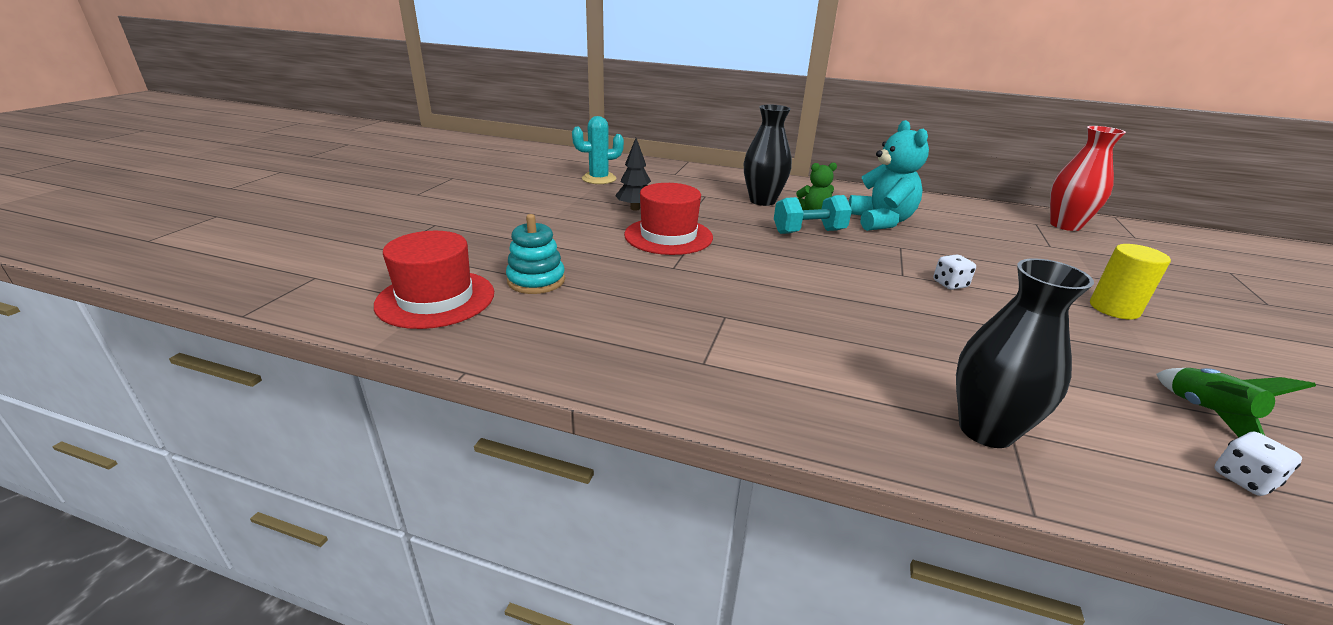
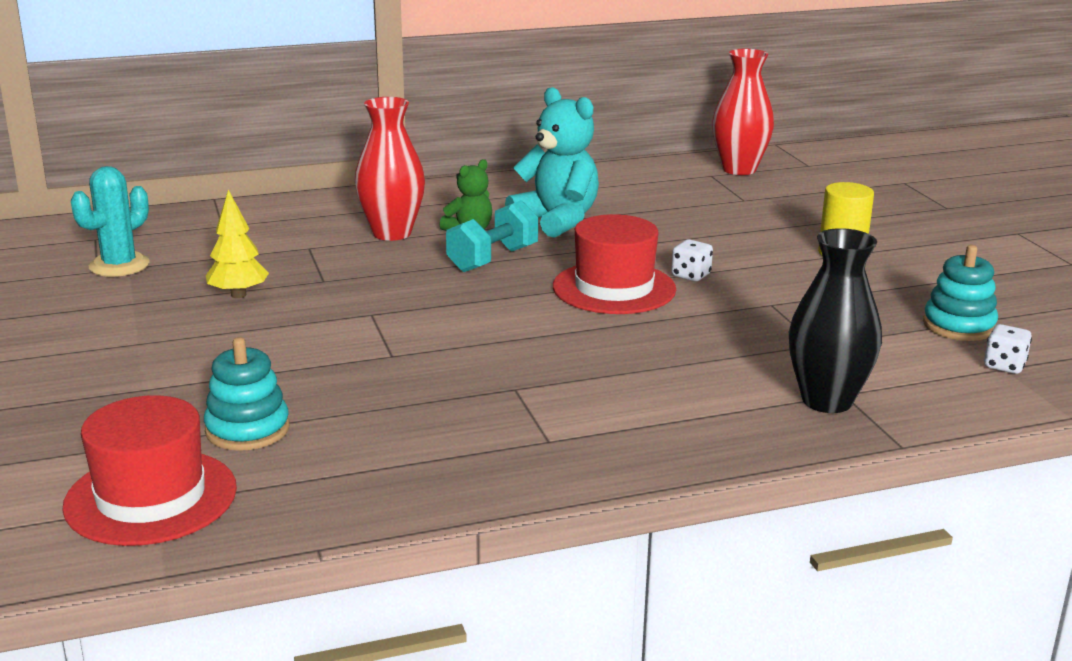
camera: 35 degrees left, 5 degrees down
black tree [615,138,651,211] -> yellow tree [206,190,269,298]
red hat [624,183,713,255] -> red hat moved to [553,214,676,314]
black vase [744,105,792,206] -> red vase [355,97,425,241]
green rocket [1156,368,1316,437] -> turquoise stacking toy [923,245,998,341]

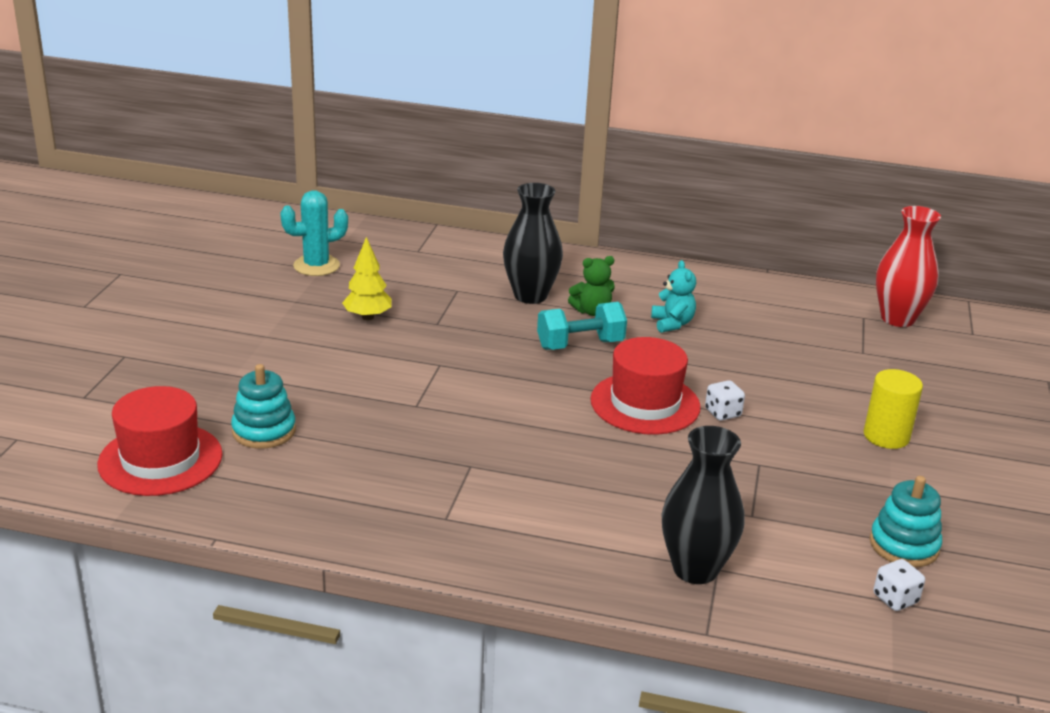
camera: 30 degrees right, 5 degrees up
red vase [355,97,425,241] -> black vase [503,183,563,304]
turquoise teddy bear [505,87,599,238] -> turquoise teddy bear [651,260,696,333], size x0.55

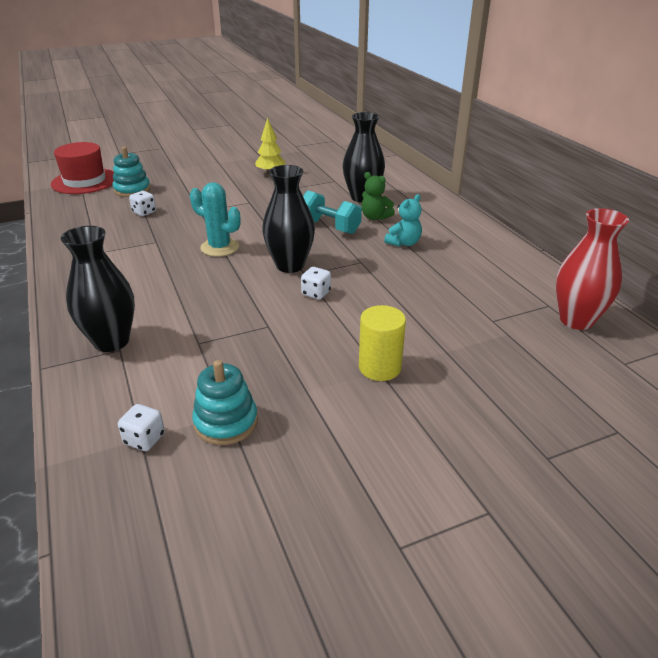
camera: 55 degrees right, 5 degrees up
turquoise cactus [280,190,348,276] -> turquoise cactus moved to [190,182,240,257]
red hat [590,337,701,435] -> black vase [262,165,315,273]
none -> white dice [129,191,156,216]

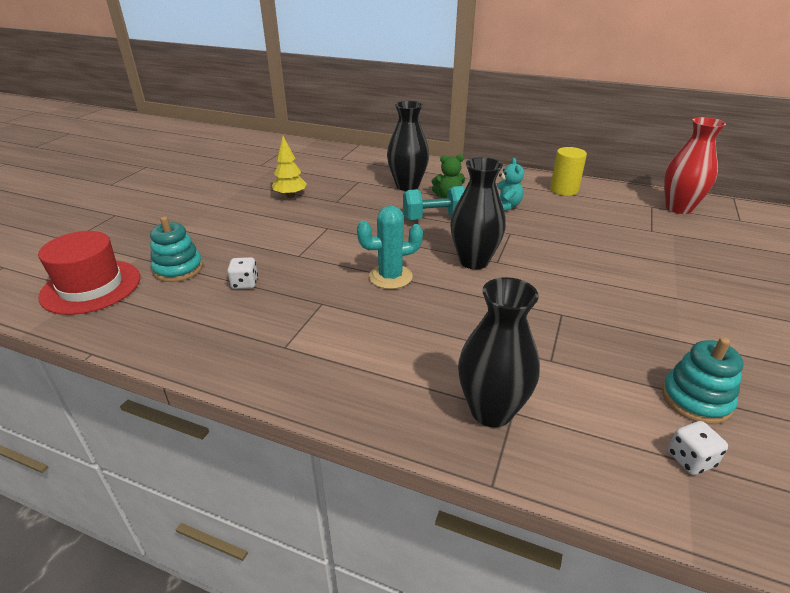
camera: 45 degrees left, 0 degrees up
white dice [301,267,331,299] -> none
yellow cylinder [359,305,406,381] -> yellow cylinder moved to [550,147,587,196]

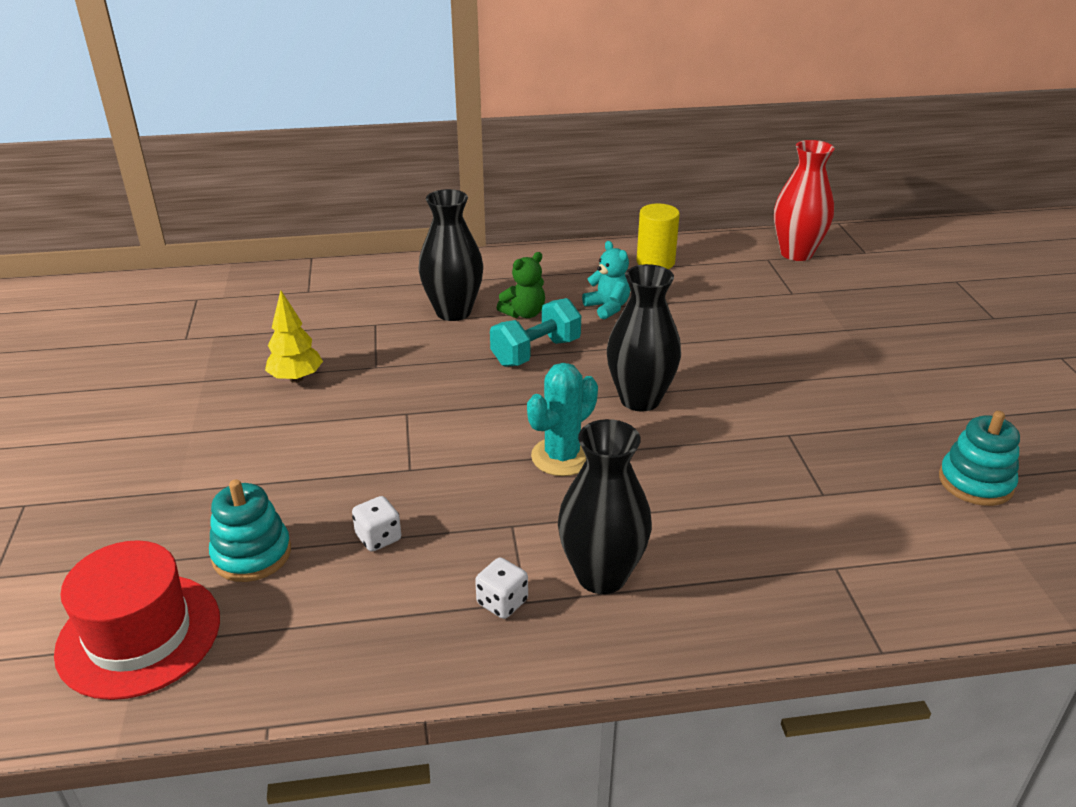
camera: 30 degrees left, 0 degrees up
black vase [458,277,540,428] -> black vase moved to [558,419,652,594]
white dice [668,421,728,475] -> white dice moved to [475,557,528,619]

